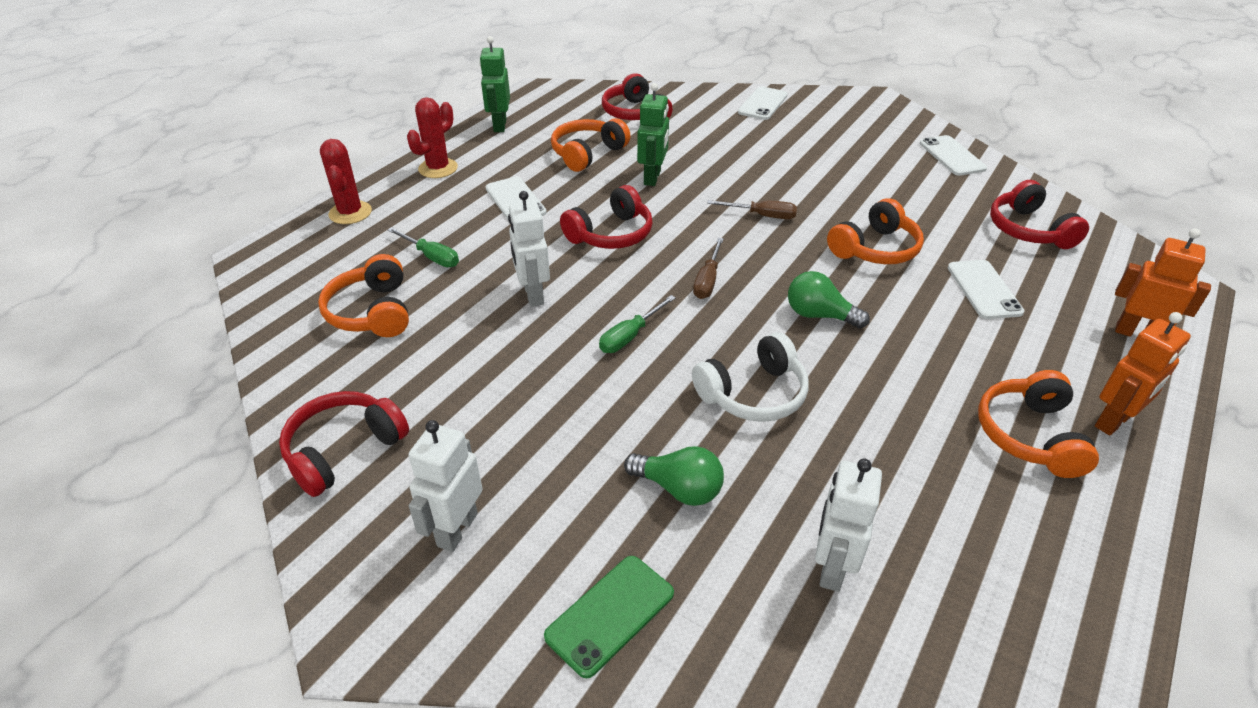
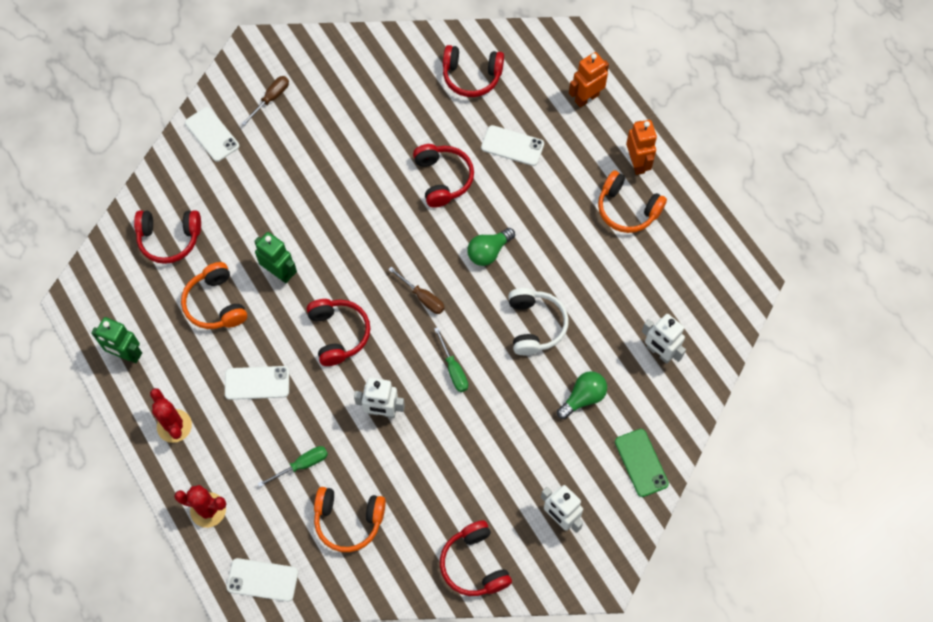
camera: 65 degrees left, 25 degrees up
brown screwdriver [707,200,797,219] -> brown screwdriver moved to [242,76,289,126]
orange headphones [827,198,924,264] -> red headphones [413,144,474,208]
white phone [920,135,987,176] -> white phone moved to [227,558,298,602]

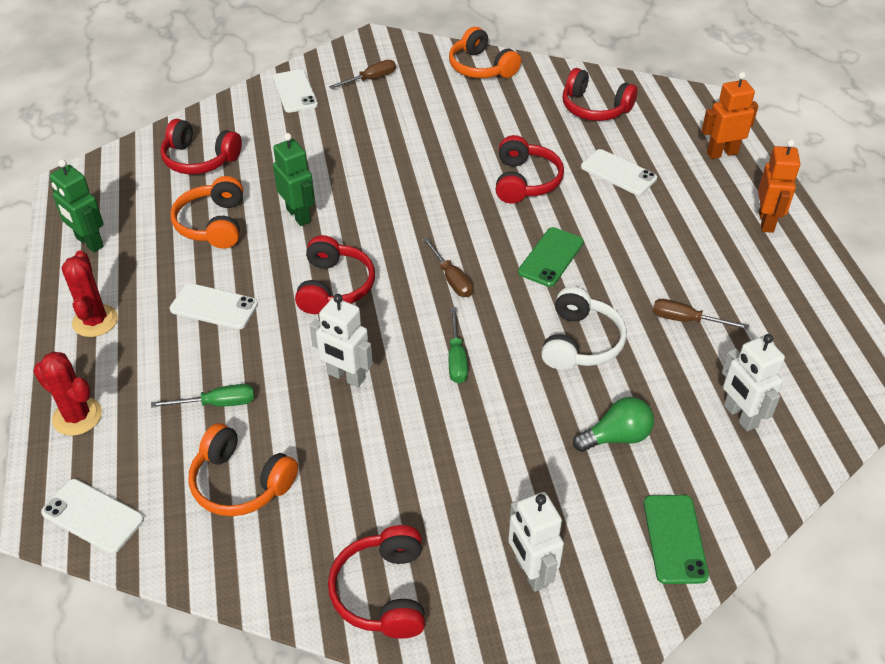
camera: 20 degrees right, 20 degrees down
green light bulb [467,228,515,266] -> green phone [518,227,584,287]
orange headphones [598,170,667,233] -> orange headphones moved to [449,27,521,78]
none -> brown screwdriver [653,299,749,329]

